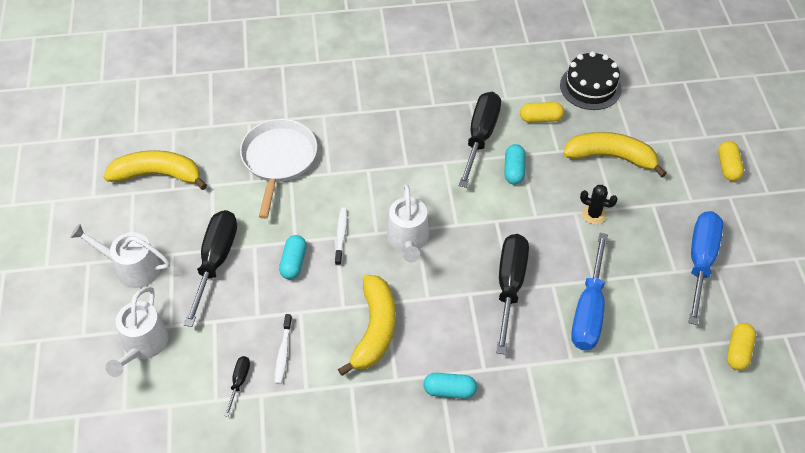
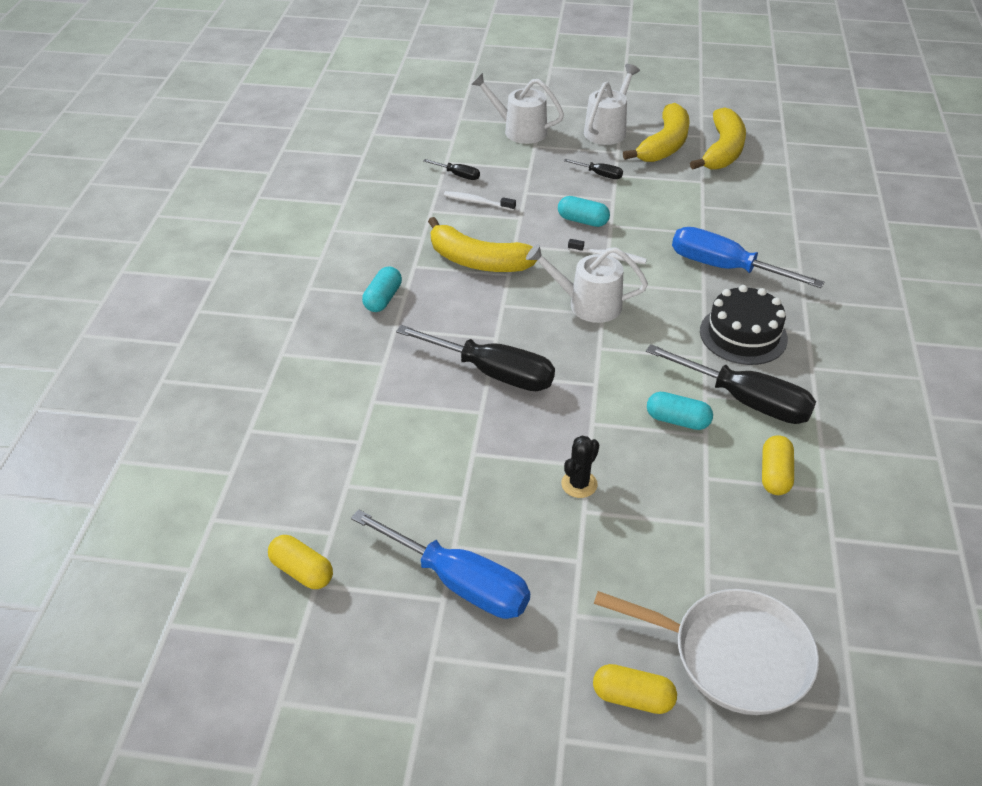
camera: 105 degrees right, 10 degrees down
black screwdriver [184,210,237,327] -> black screwdriver [564,159,623,179], size x0.45
white pan [240,119,317,219] -> white pan moved to [594,589,819,715]
black cake [560,51,622,110] -> black cake moved to [700,285,788,365]
yellow banana [563,132,667,177] -> yellow banana moved to [623,103,690,162]
blue screwdriver [571,233,608,350] -> blue screwdriver moved to [672,227,824,288]

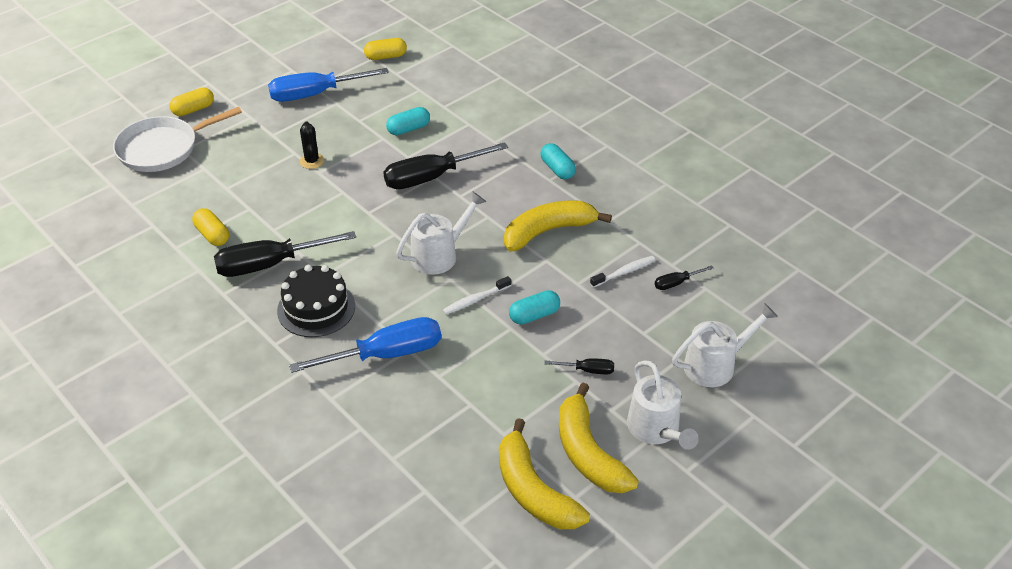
camera: 130 degrees right, 0 degrees up
black screwdriver [564,159,623,179] -> black screwdriver turned 150 degrees counterclockwise [544,359,614,374]
turquoise capsule [647,392,713,430] -> turquoise capsule moved to [386,107,430,135]

